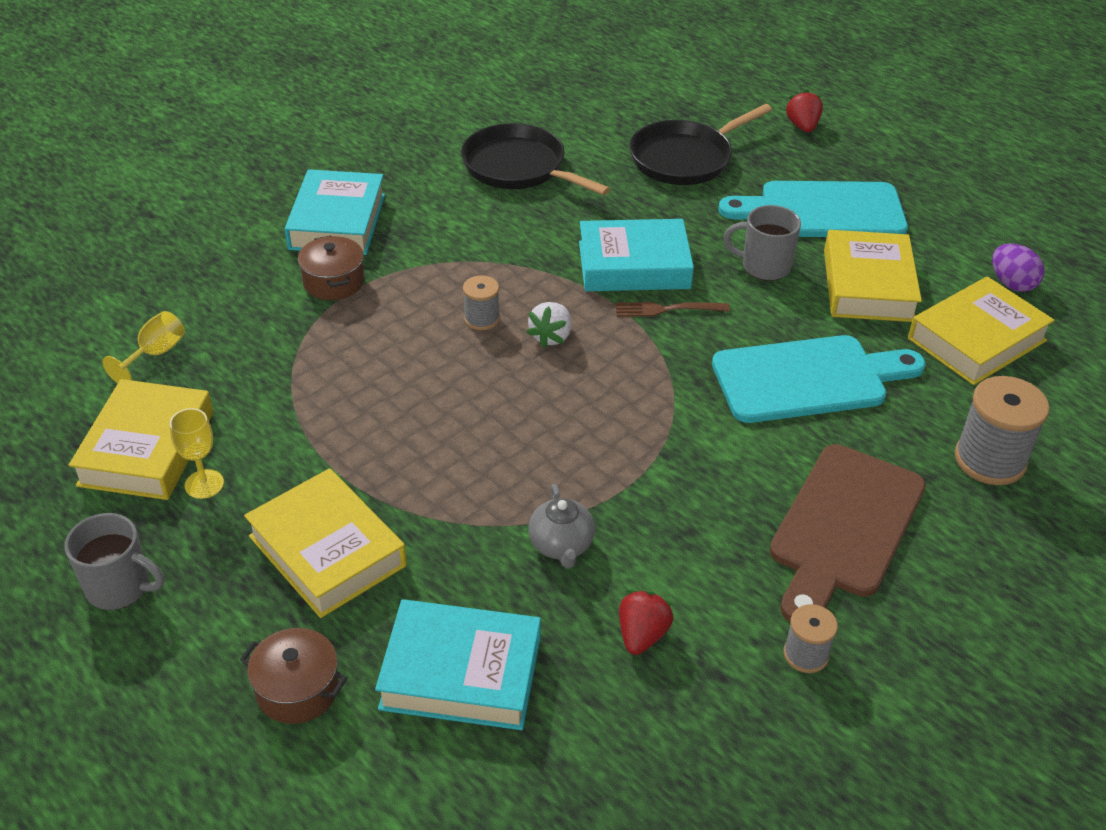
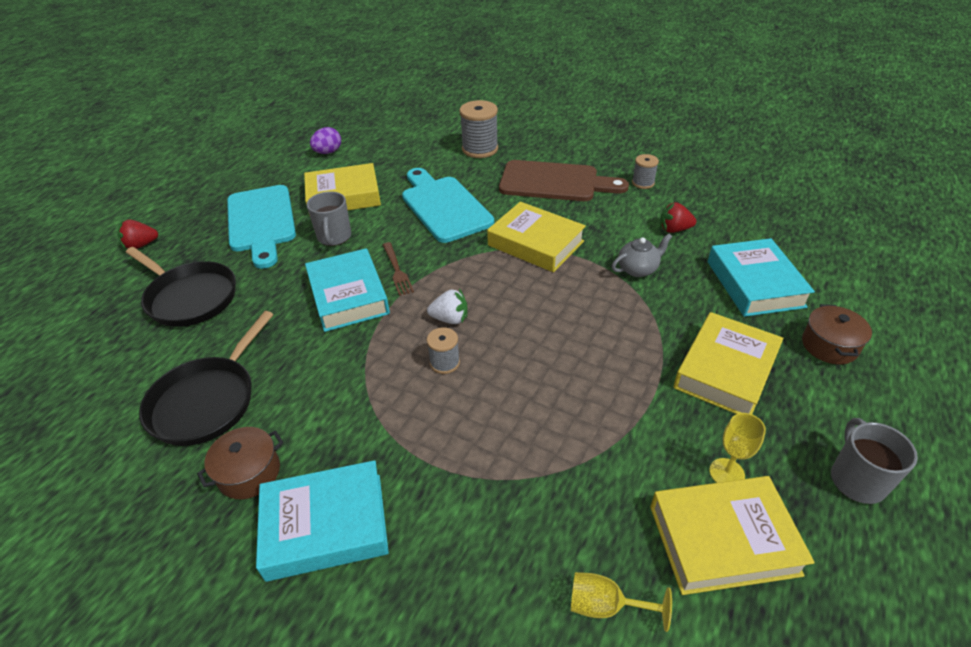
camera: 105 degrees left, 0 degrees up
brown pot [298,236,364,300] -> brown pot moved to [197,427,283,499]
yellow book [908,276,1055,385] -> yellow book moved to [487,202,586,272]

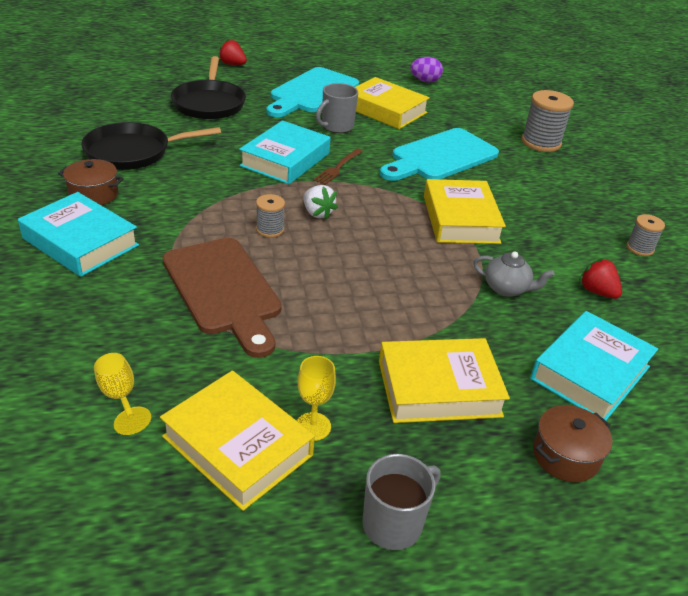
camera: 45 degrees right, 5 degrees down
turquoise cutting board [402,168,494,243] -> turquoise cutting board turned 150 degrees counterclockwise [380,128,499,181]
brown cutting board [499,160,629,201] -> brown cutting board moved to [163,238,282,358]

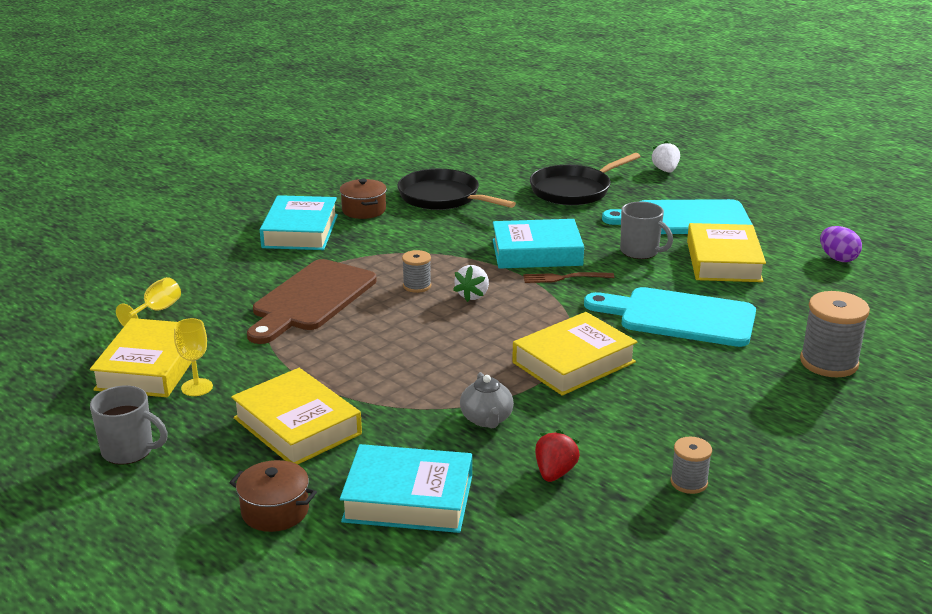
camera: 60 degrees right, 10 degrees down
red strawberry [218,39,247,65] -> white strawberry [651,141,680,173]
grey mug [316,83,358,133] -> grey mug turned 150 degrees counterclockwise [620,201,673,259]

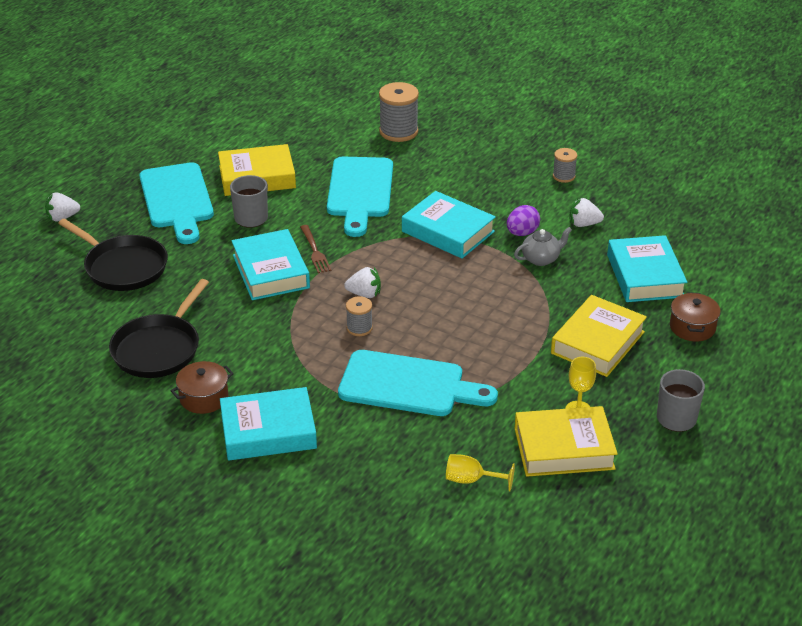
camera: 105 degrees left, 10 degrees up
brown cutting board [247,259,377,344] -> turquoise cutting board [338,350,498,416]
yellow book [512,312,637,396] -> turquoise book [402,191,496,259]
red strawberry [535,430,580,482] -> white strawberry [570,198,604,227]
purple egg [820,226,862,262] -> purple egg moved to [507,205,540,236]

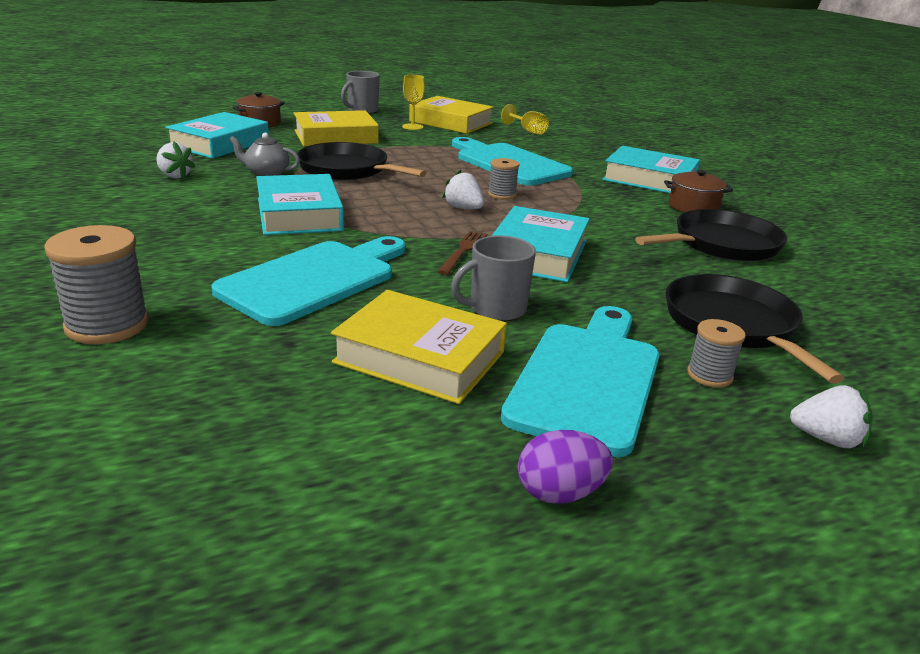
camera: 145 degrees left, 10 degrees down
purple egg [507,205,540,236] -> purple egg moved to [518,430,613,504]
grey spool [553,148,577,183] -> grey spool moved to [687,319,746,388]
none -> black pan [297,142,427,180]

